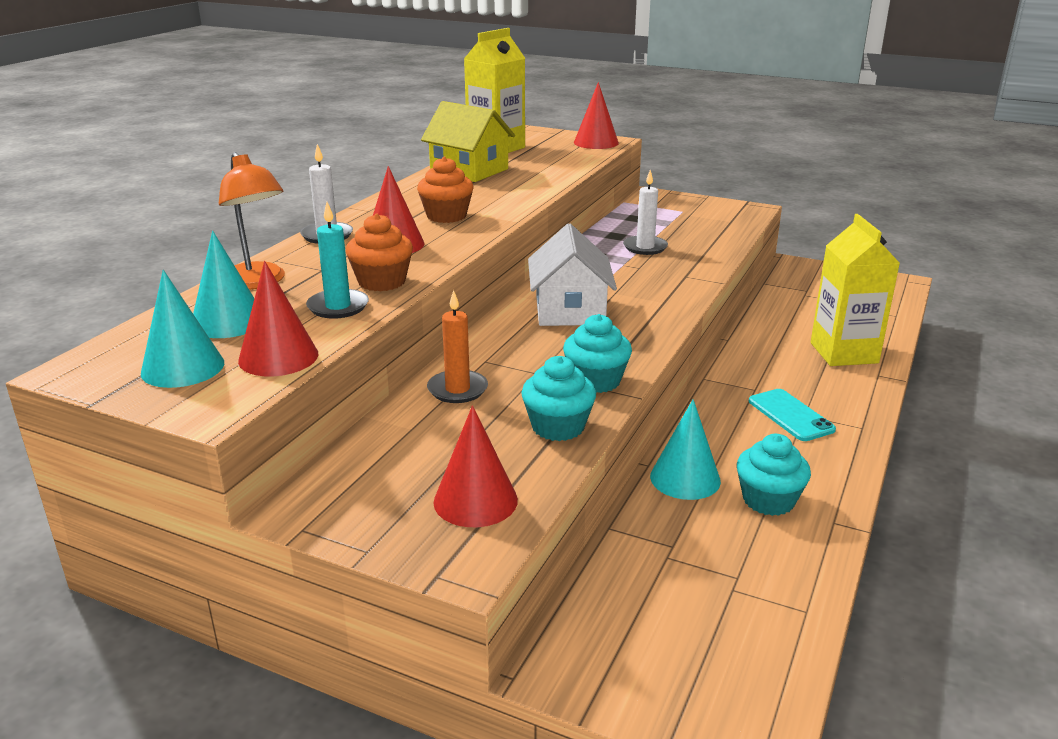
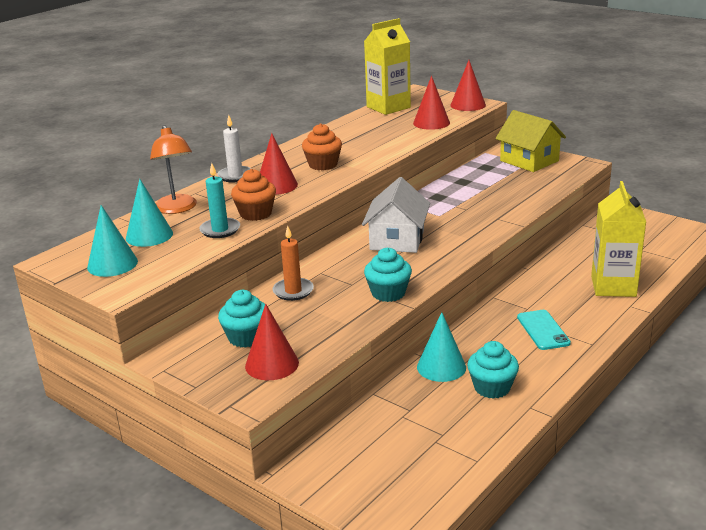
camera: 15 degrees right, 0 degrees up
red cone [238,261,318,376] -> red cone moved to [413,76,450,130]
yellow house [421,101,515,182] -> yellow house moved to [495,110,566,172]
turquoise cupcake [521,356,596,441] -> turquoise cupcake moved to [218,290,265,348]
white candle [623,170,668,255] -> none

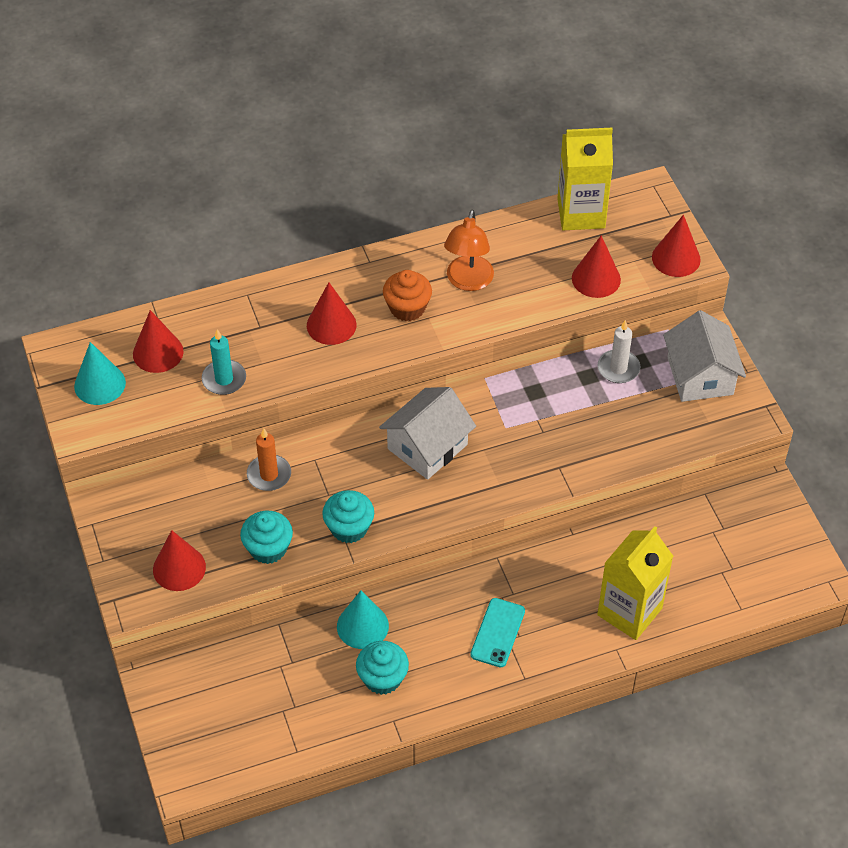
camera: 30 degrees right, 25 degrees up
turquoise cone [126,179,173,247] -> red cone [133,310,183,373]
orange lamp [150,125,197,214] -> orange lamp moved to [444,210,494,291]
white candle [217,115,252,183] -> white candle moved to [598,320,640,383]
turquoise cupcake [218,290,265,348] -> turquoise cupcake moved to [240,511,293,564]
orange cupcake [231,169,276,221] -> none
yellow house [495,110,566,172] -> white house [663,310,746,402]

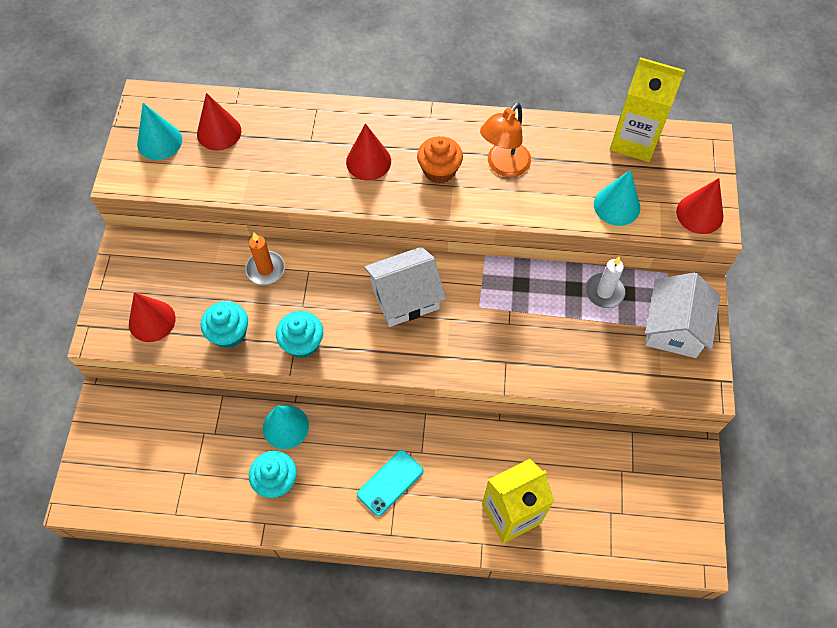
camera: 25 degrees right, 10 degrees up
turquoise candle [202,329,246,395] -> none
red cone [572,235,621,298] -> turquoise cone [594,170,640,226]

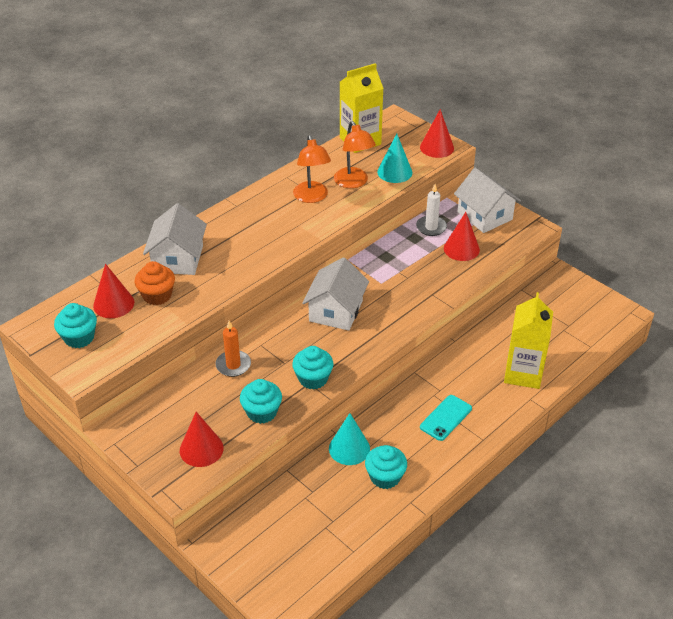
camera: 50 degrees left, 20 degrees down
turquoise cone [137,103,182,160] -> turquoise cupcake [54,303,97,348]
red cone [346,123,391,180] -> red cone moved to [444,212,480,261]
turquoise phone [357,450,424,516] -> turquoise phone turned 45 degrees clockwise [420,395,472,441]
orange cupcake [417,136,463,184] -> orange cupcake moved to [135,261,175,305]
none -> white house [143,203,207,275]
none -> orange lamp [334,121,376,188]

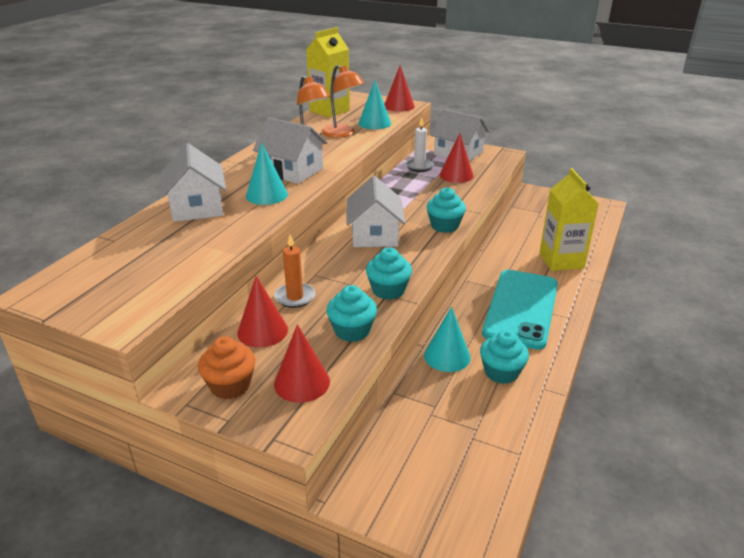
camera: 20 degrees left, 10 degrees down
turquoise cupcake [54,303,97,348] -> turquoise cupcake moved to [427,187,466,233]
red cone [93,264,134,318] -> red cone moved to [237,276,288,347]
orange cupcake [135,261,175,305] -> orange cupcake moved to [198,337,256,399]
turquoise phone [420,395,472,441] -> turquoise phone [482,270,558,350], size x2.02
none -> turquoise cone [246,143,288,205]
none -> white house [253,117,328,184]

